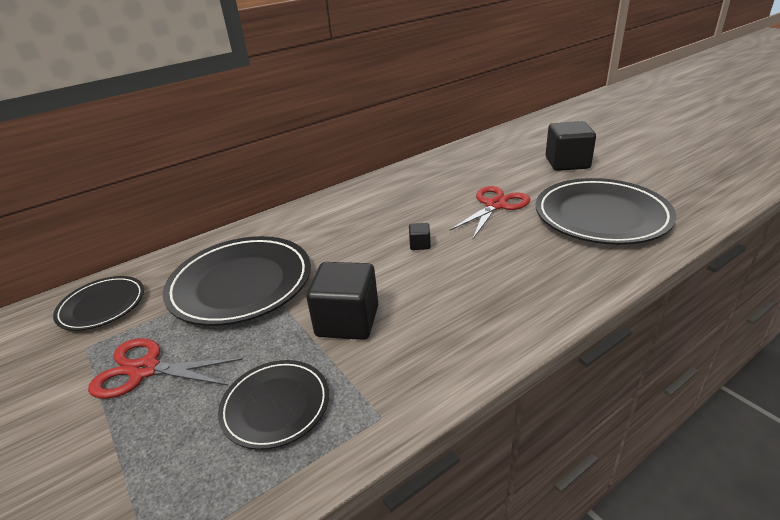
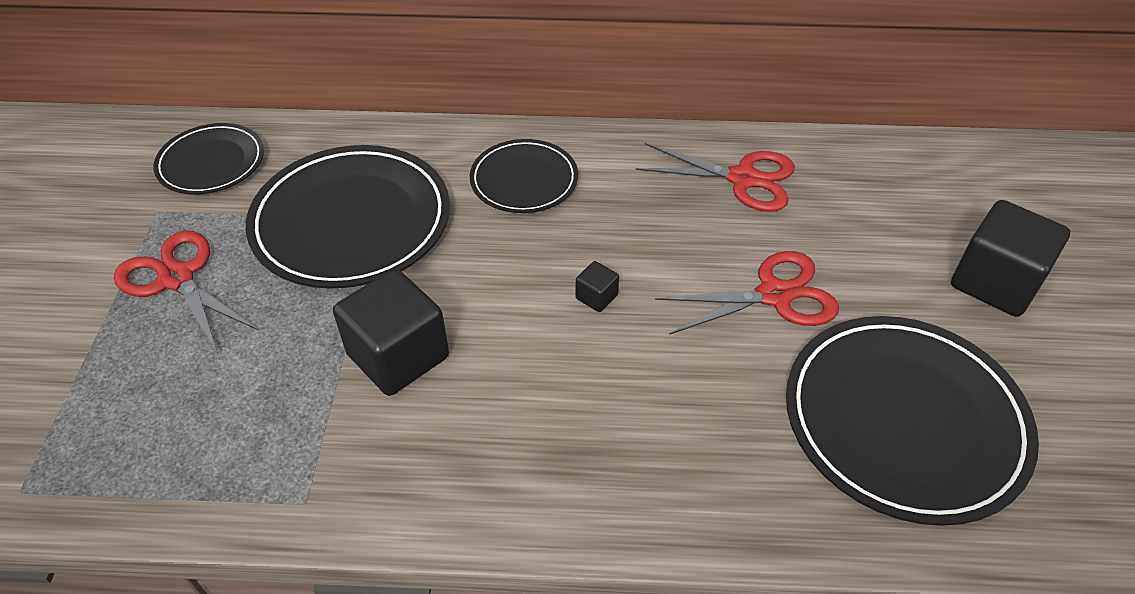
camera: 35 degrees right, 15 degrees up
black plate [218,360,329,450] -> black plate moved to [470,139,578,213]
none -> red scissors [636,143,795,212]

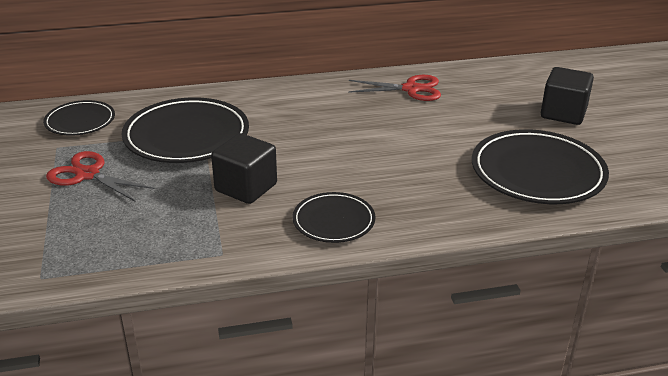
camera: 15 degrees left, 15 degrees down
black plate [470,139,578,213] -> black plate moved to [293,192,376,243]
black cube [575,261,619,312] -> none
red scissors [655,251,839,335] -> none

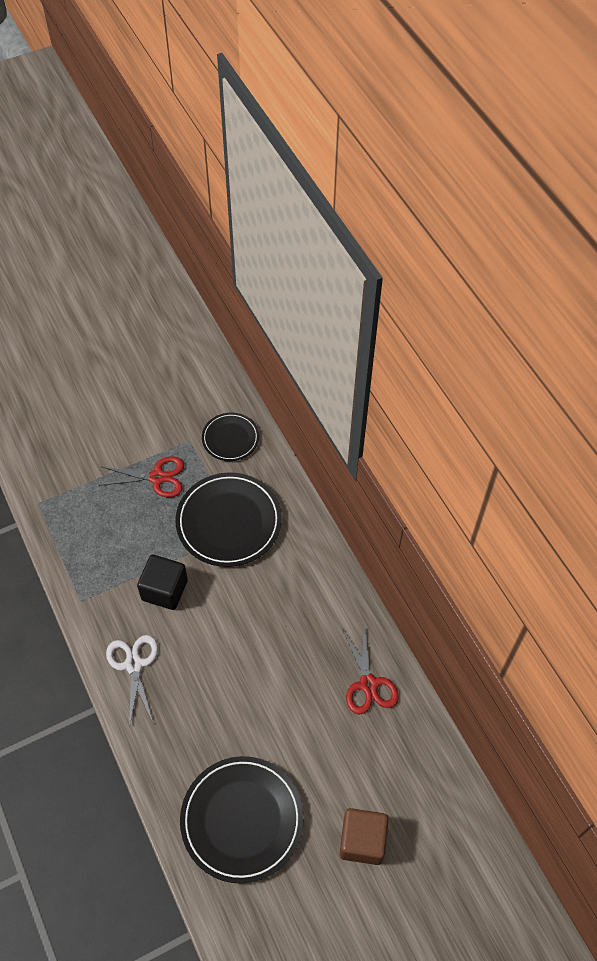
camera: 75 degrees right, 25 degrees up
red scissors [46,151,155,201] -> red scissors turned 75 degrees clockwise [99,456,184,497]
black plate [293,192,376,243] -> white scissors [106,635,158,728]
black cube [541,67,594,125] -> brown cube [339,808,389,865]

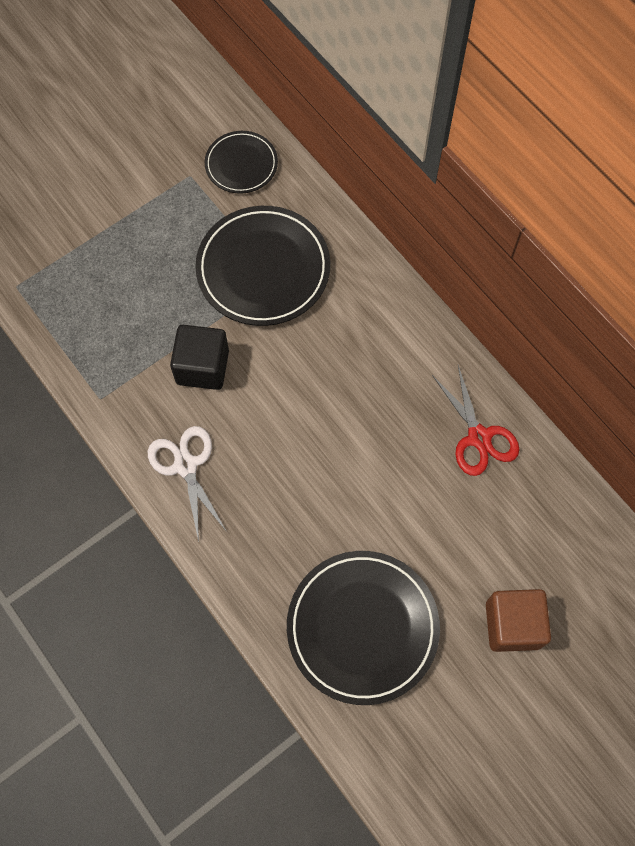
camera: 10 degrees left, 10 degrees up
red scissors [99,456,184,497] -> none

